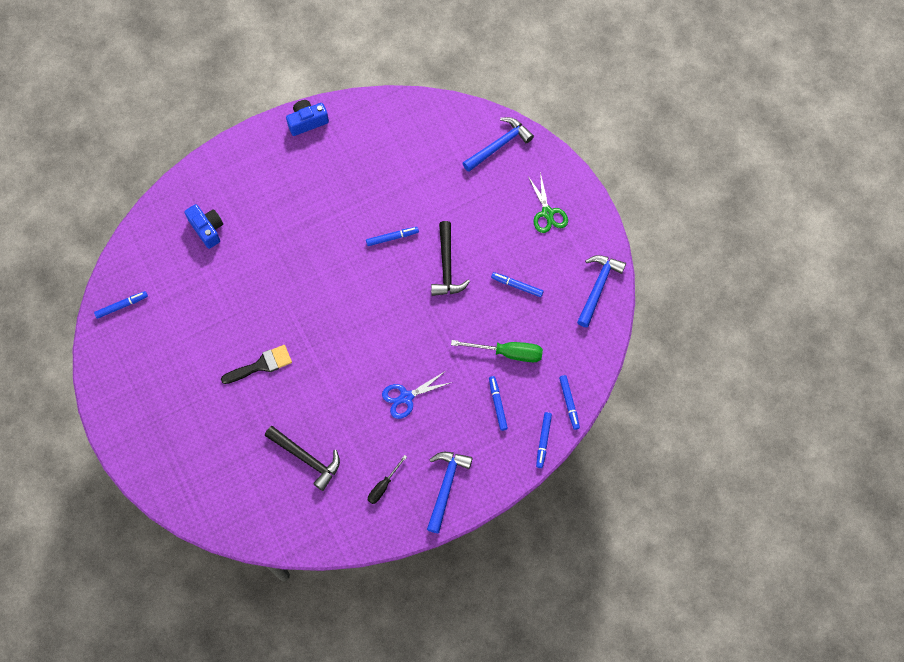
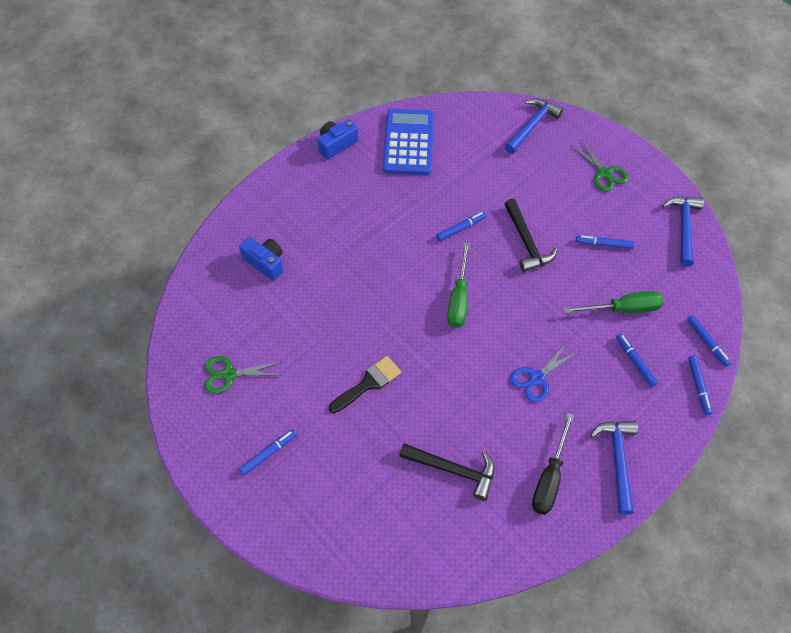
camera: 15 degrees left, 10 degrees down
blue marker [94,291,148,319] -> blue marker moved to [239,429,297,475]
black screwdriver [368,455,407,504] -> black screwdriver [532,413,574,515], size x1.62
none -> green scissors [205,356,283,394]
none -> blue calculator [383,109,434,175]
none -> green screwdriver [447,242,470,328]

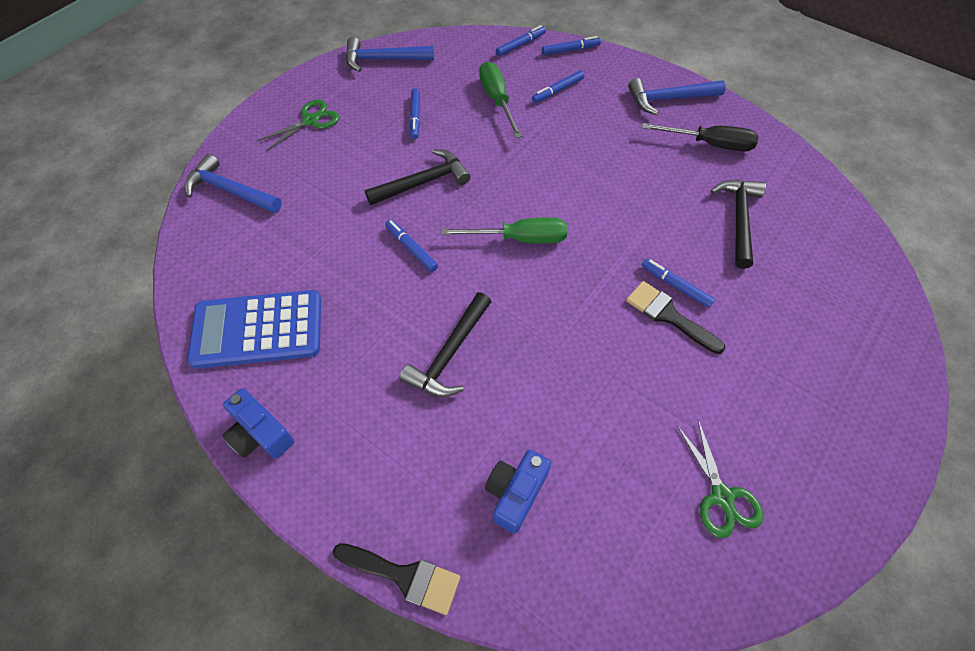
camera: 100 degrees left, 0 degrees up
blue marker [239,429,297,475] -> blue marker moved to [642,259,715,308]
blue scissors [510,343,579,402] -> none
none -> black brush [333,543,460,615]
none -> black hammer [399,292,491,397]

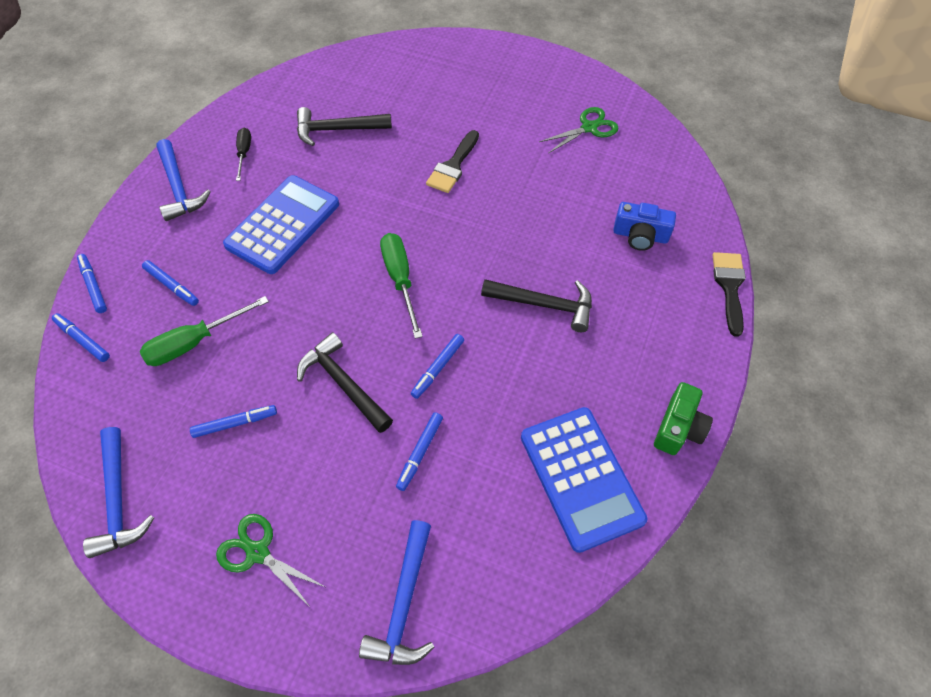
camera: 105 degrees left, 0 degrees up
blue camera [222,388,294,459] -> green camera [654,382,713,455]
black screwdriver [642,123,759,151] -> black screwdriver [236,128,251,181], size x0.62
blue marker [642,259,715,308] -> blue marker moved to [396,413,443,491]
none -> blue calculator [223,175,339,274]

